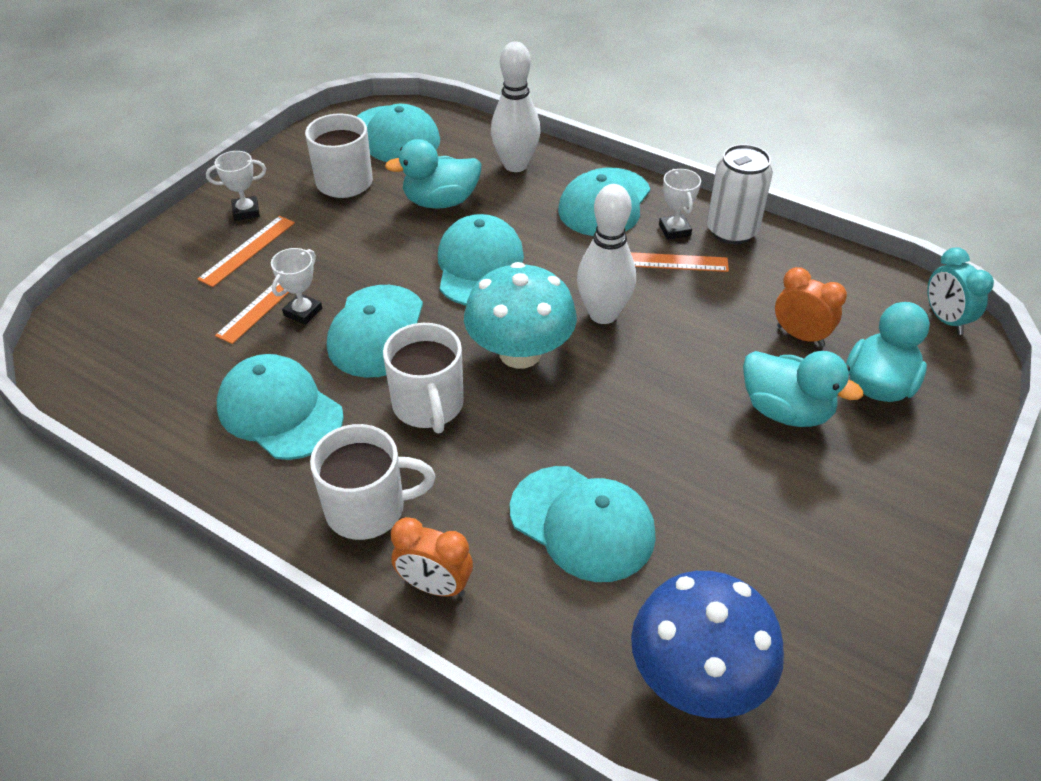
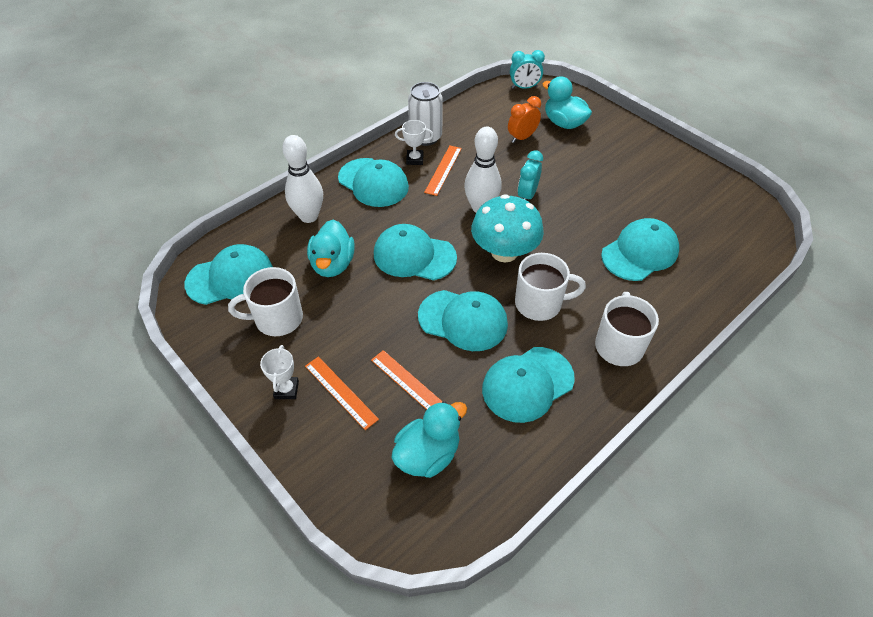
camera: 75 degrees left, 5 degrees up
white trophy [271,248,322,325] -> none
orange clock [391,517,473,597] -> none
blue mushroom [631,571,784,718] -> none
turquoise duck [743,351,863,427] -> turquoise duck moved to [392,401,467,478]
none -> turquoise clock [518,150,543,200]

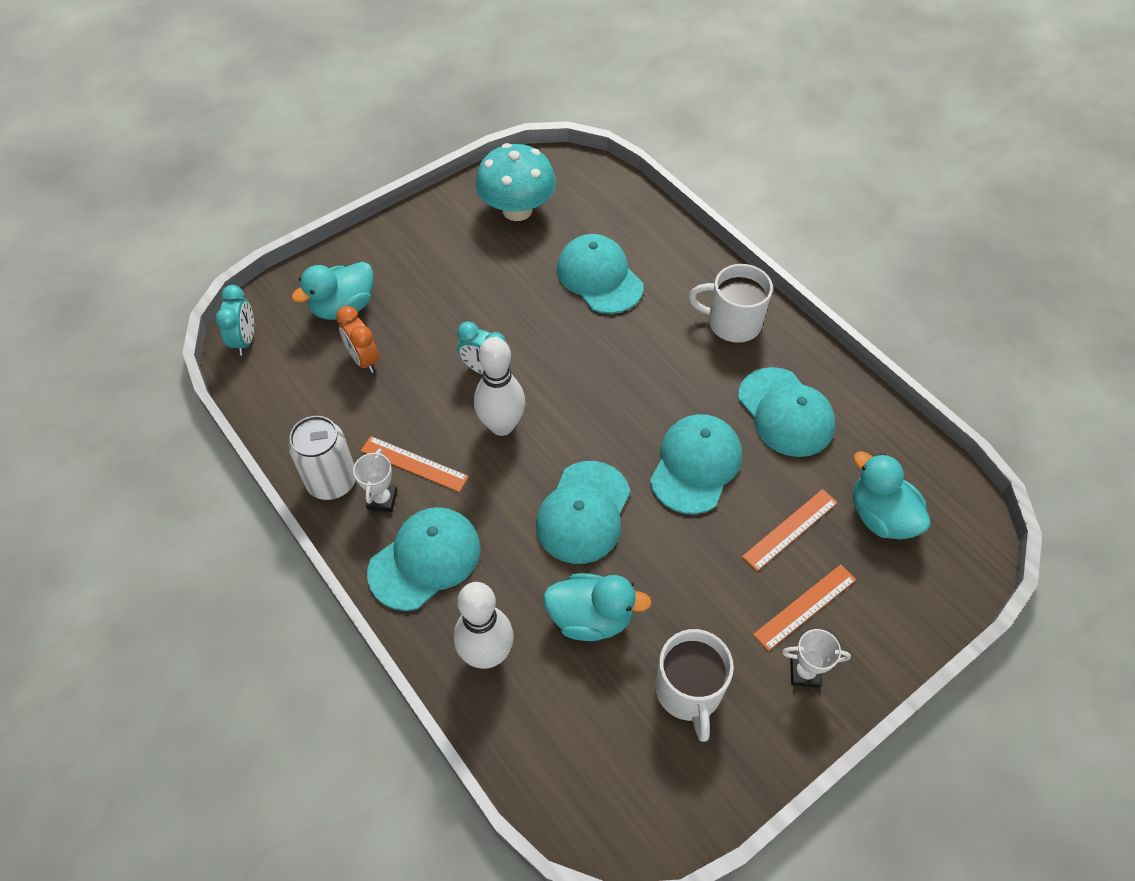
camera: 85 degrees left, 5 degrees up
turquoise cap [185,244,273,305] -> none
turquoise mushroom [471,194,544,262] -> turquoise mushroom moved to [475,143,556,221]
white mug [515,253,586,321] -> none

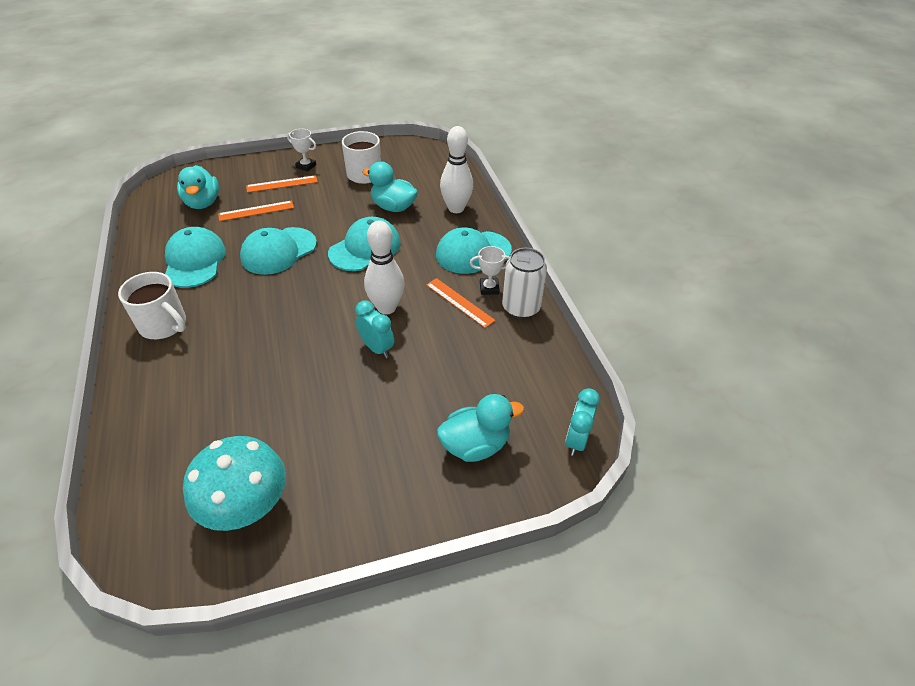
camera: 160 degrees left, 10 degrees down
orange clock [336,306,379,373] -> none
white trophy [353,449,397,512] -> white trophy turned 60 degrees clockwise [470,246,510,295]
turquoise cap [557,234,644,314] -> none

